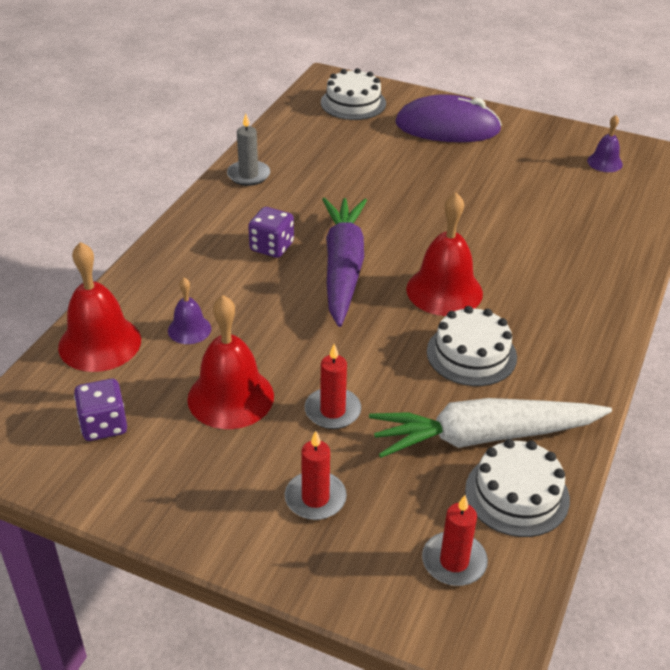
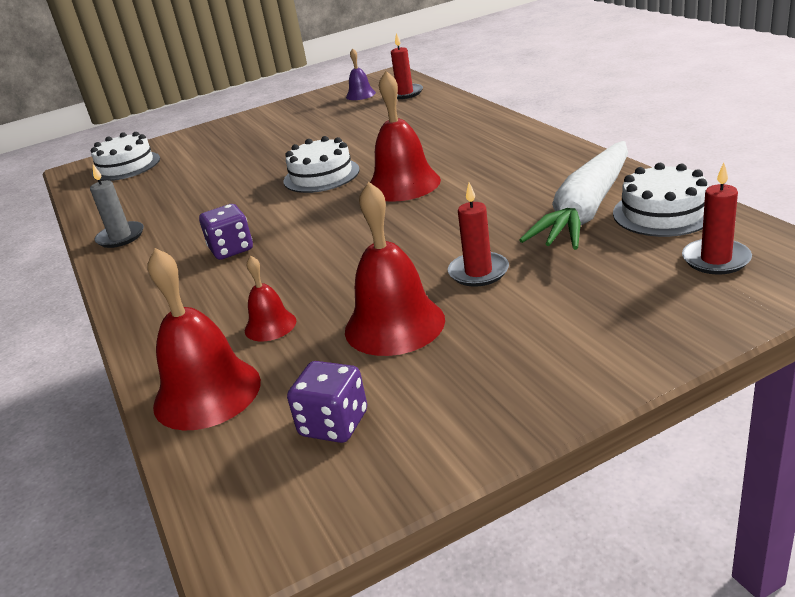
camera: 45 degrees left, 10 degrees down
purple bell [168,278,211,344] -> red bell [245,256,296,341]
red candle [285,431,347,520] -> red candle moved to [391,33,423,99]
purple carrot [322,197,367,327] -> none
purple mouse [395,94,502,142] -> none
white cake [427,306,517,386] -> white cake moved to [284,136,360,193]

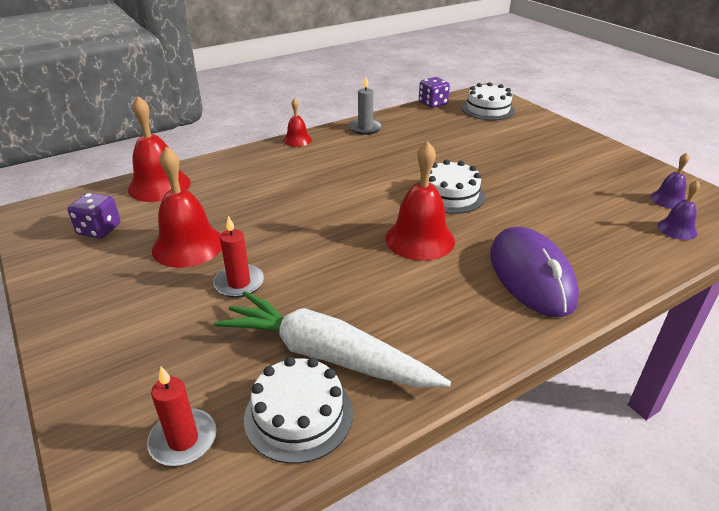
camera: 80 degrees right, 5 degrees up
purple dice [199,204,253,260] -> purple dice moved to [419,77,450,108]
red bell [245,256,296,341] -> red bell moved to [283,98,312,147]
red candle [391,33,423,99] -> purple bell [657,180,700,240]
none -> purple mouse [490,227,579,317]

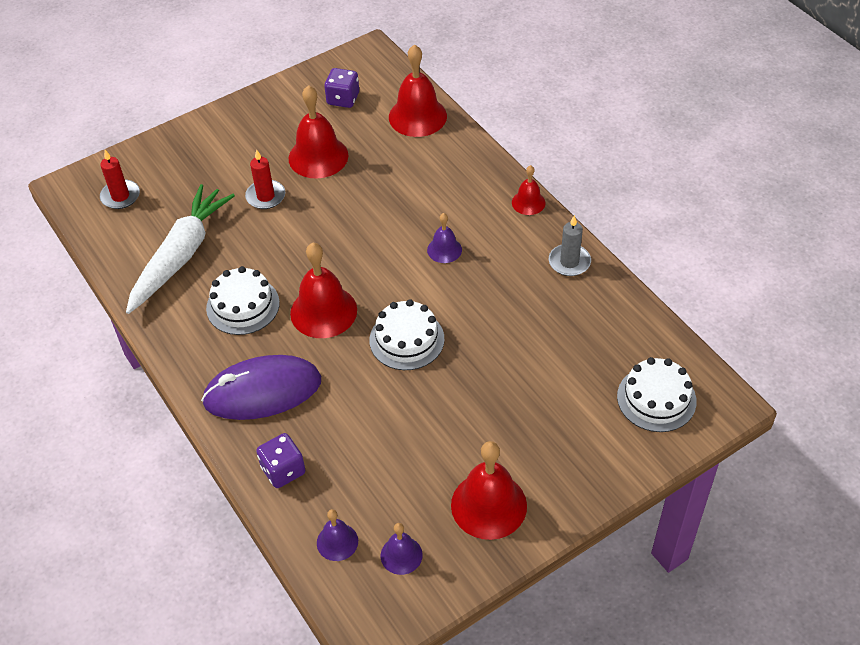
camera: 90 degrees right, 15 degrees up
white cake [244,357,353,464] -> white cake moved to [206,266,280,335]
purple dice [419,77,450,108] -> purple dice moved to [256,433,305,488]
none -> purple bell [427,213,462,263]
none -> red bell [451,441,527,540]

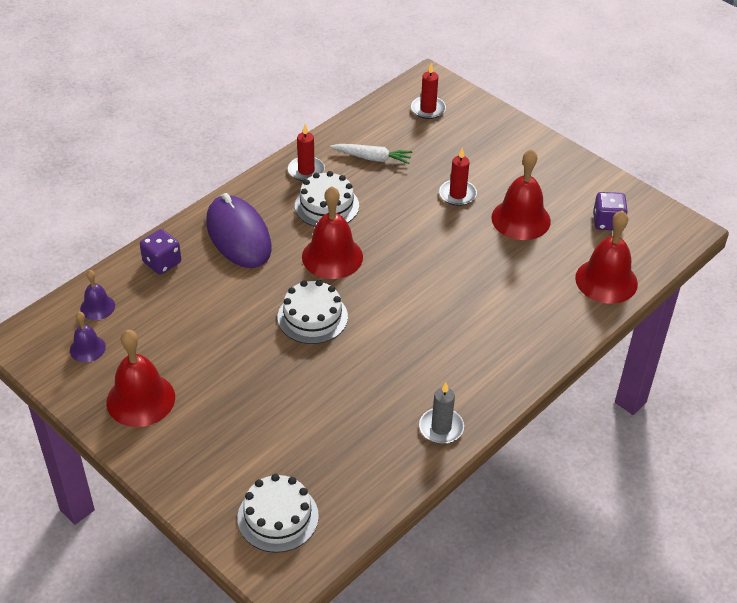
camera: 75 degrees right, 5 degrees down
white carrot [126,184,235,314] -> white carrot [330,144,413,164], size x0.54
purple bell [427,213,462,263] -> none
red bell [512,165,545,215] -> none
none -> red candle [288,124,325,181]

